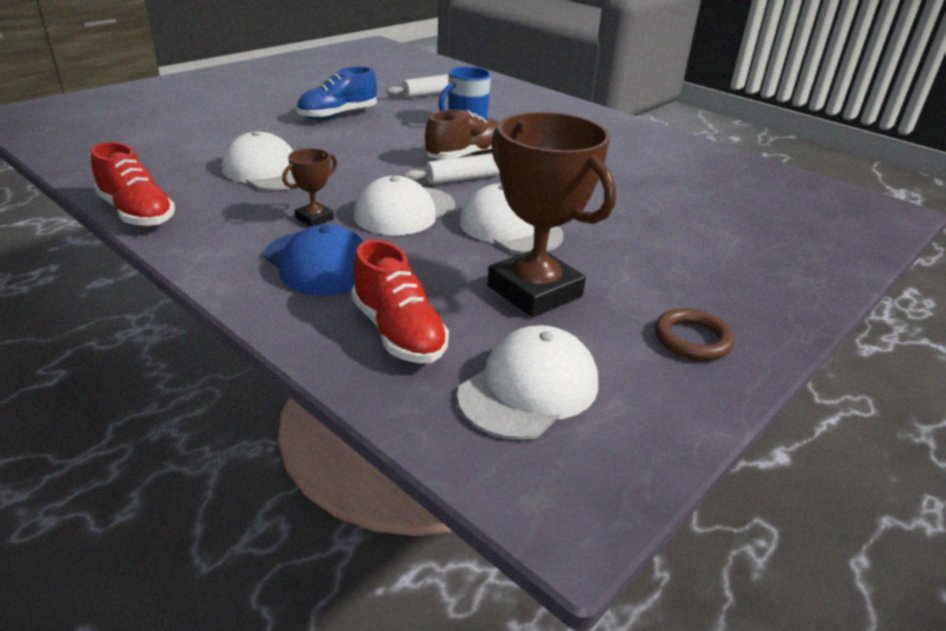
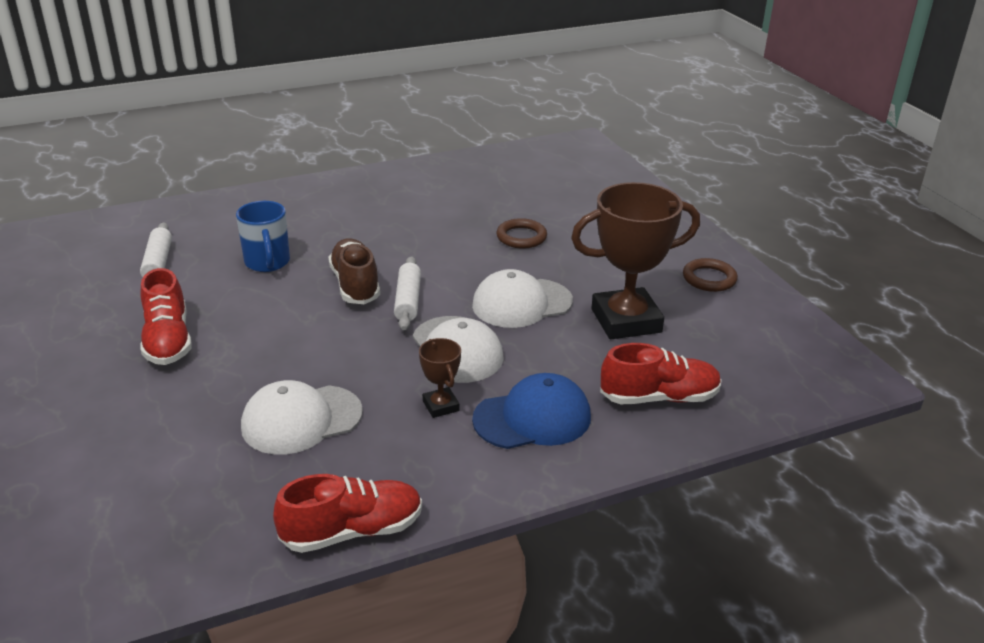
camera: 65 degrees left, 0 degrees up
blue shoe [297,67,377,120] -> red shoe [140,268,192,365]
white cap [457,325,598,440] -> none
none -> brown ring [496,218,547,249]

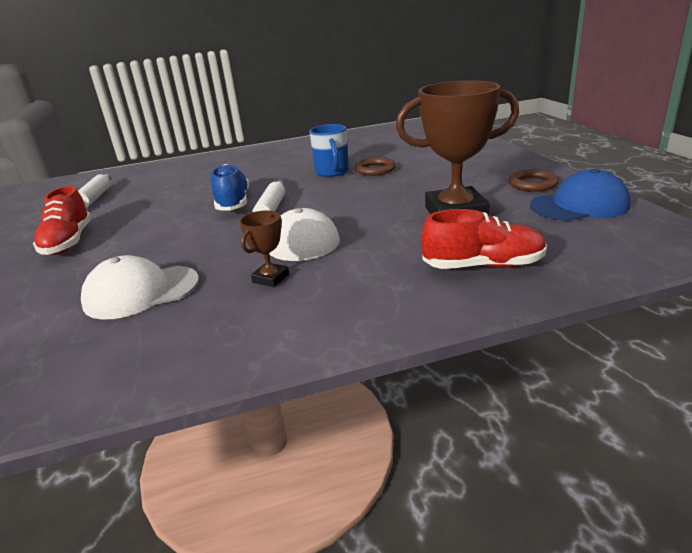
camera: 10 degrees right, 5 degrees down
blue mug [236,201,290,272] -> blue mug moved to [309,124,349,177]
red shoe [273,474,422,553] -> none
brown shoe [328,239,380,304] -> blue shoe [211,164,249,211]
brown trophy [419,338,461,418] -> brown trophy turned 45 degrees clockwise [239,210,289,287]
white cap [472,269,573,328] -> none
blue cap [472,373,591,449] -> blue cap moved to [530,169,630,221]

